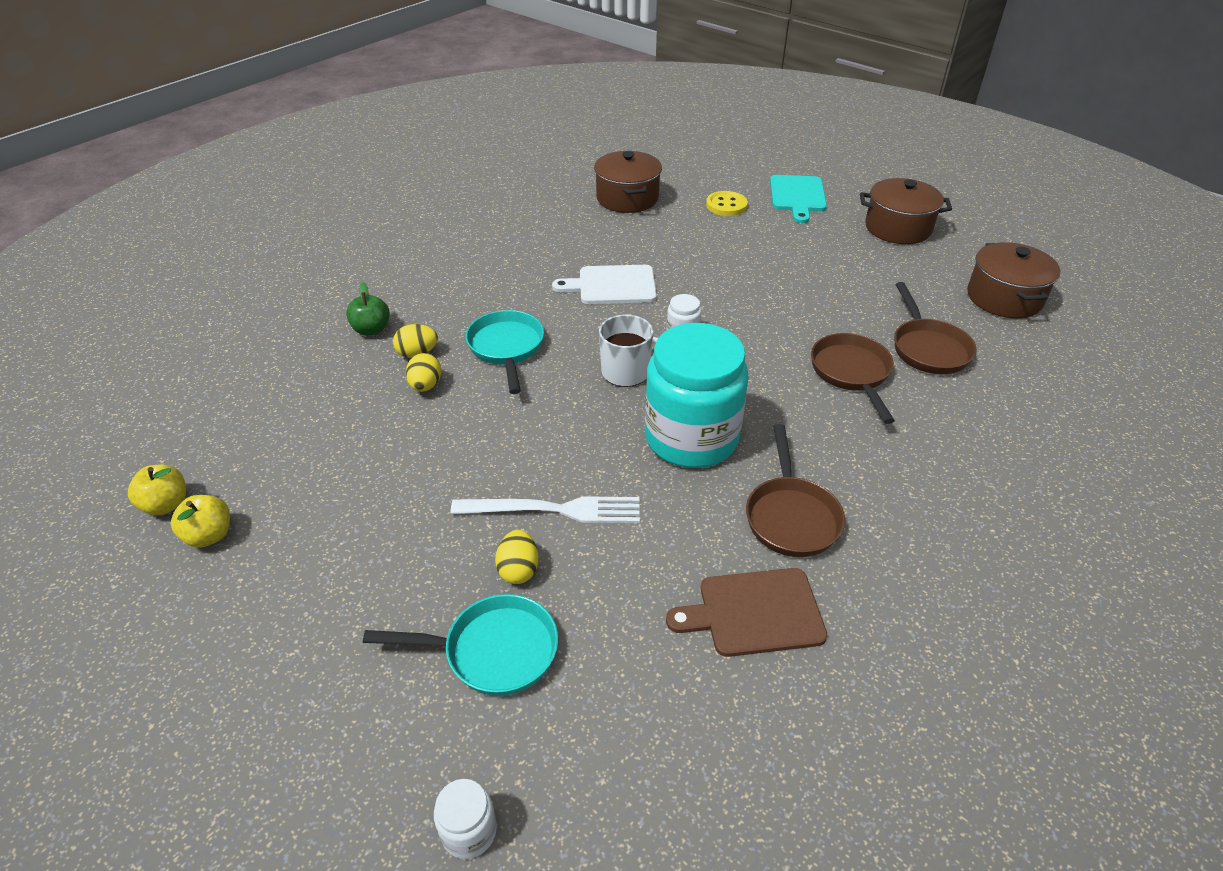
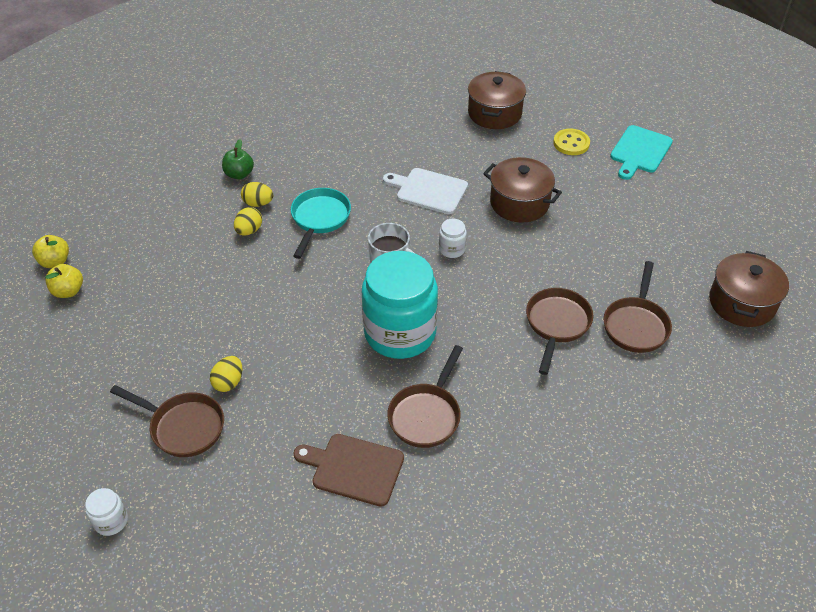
camera: 25 degrees right, 5 degrees up
turquoise pan [363,594,558,696] -> brown pan [110,385,224,457]
white fork [451,496,640,523] -> none
brown pot [860,178,952,244] -> brown pot moved to [483,157,562,223]

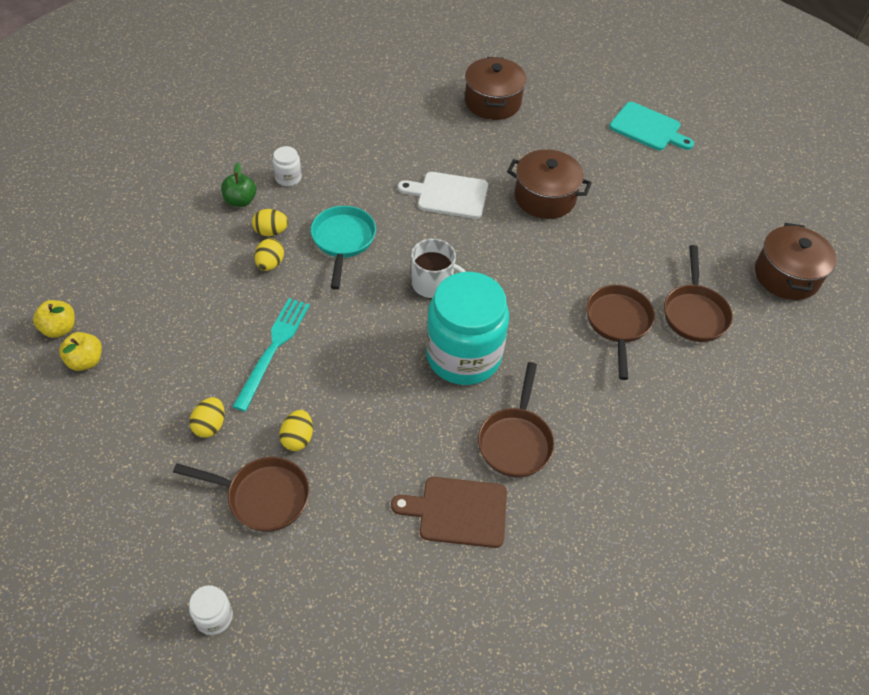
camera: 15 degrees left, 5 degrees up
white jar [439,219,467,258] -> white jar moved to [273,146,302,186]
yellow button [553,129,590,155] -> none
turquoise cutting board [610,125,673,180] -> turquoise cutting board turned 75 degrees counterclockwise [609,102,694,150]
none -> yellow egg [190,397,225,438]
none -> turquoise fork [232,298,310,411]

